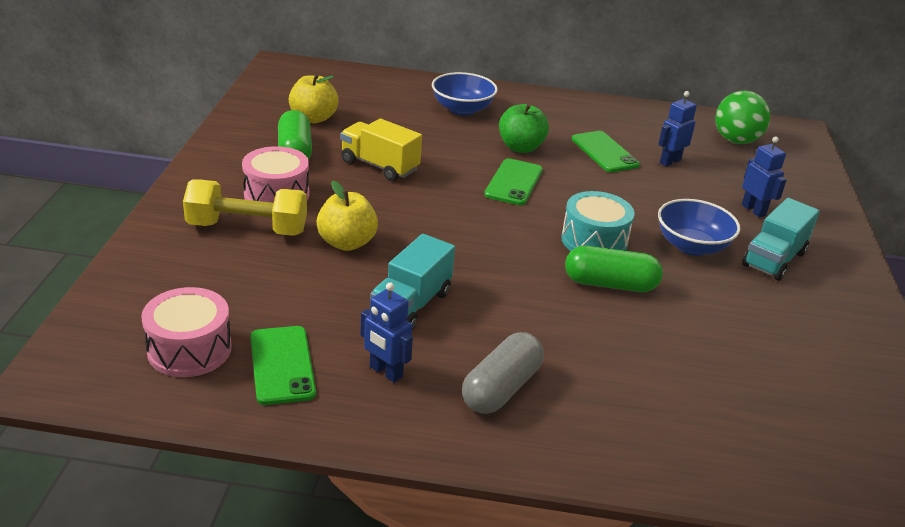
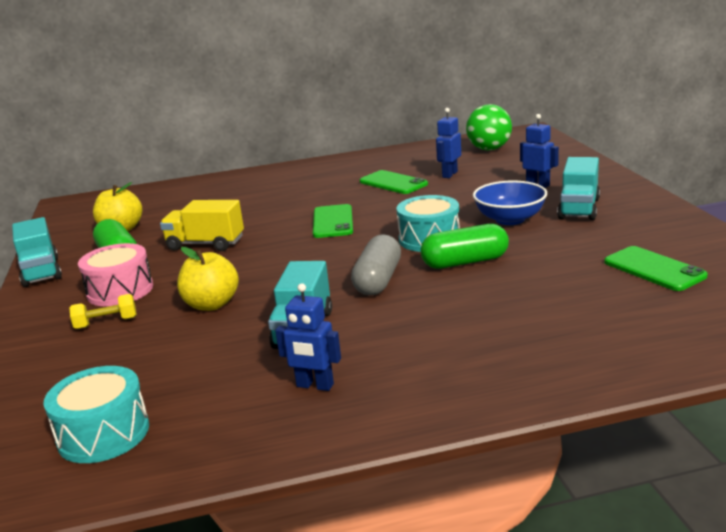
camera: 15 degrees left, 10 degrees down
pink drum [141,287,232,377] -> turquoise drum [43,366,149,463]
yellow dumbbell [183,179,307,236] -> yellow dumbbell [69,294,137,329], size x0.52
green phone [250,326,316,405] -> green phone moved to [604,246,708,291]
blue bowl [432,72,498,116] -> none
grey capsule [462,332,544,414] -> grey capsule moved to [351,234,401,295]
green apple [499,104,549,153] -> none
none -> turquoise truck [12,217,62,287]

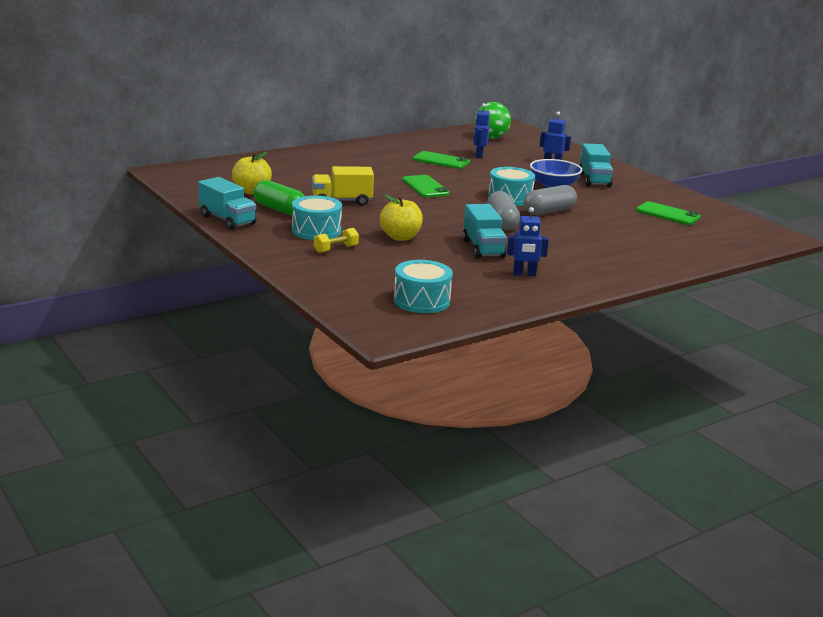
camera: 25 degrees left, 0 degrees up
pink drum [78,243,153,306] -> turquoise drum [292,196,342,240]
green capsule [420,224,509,269] -> grey capsule [524,185,577,215]

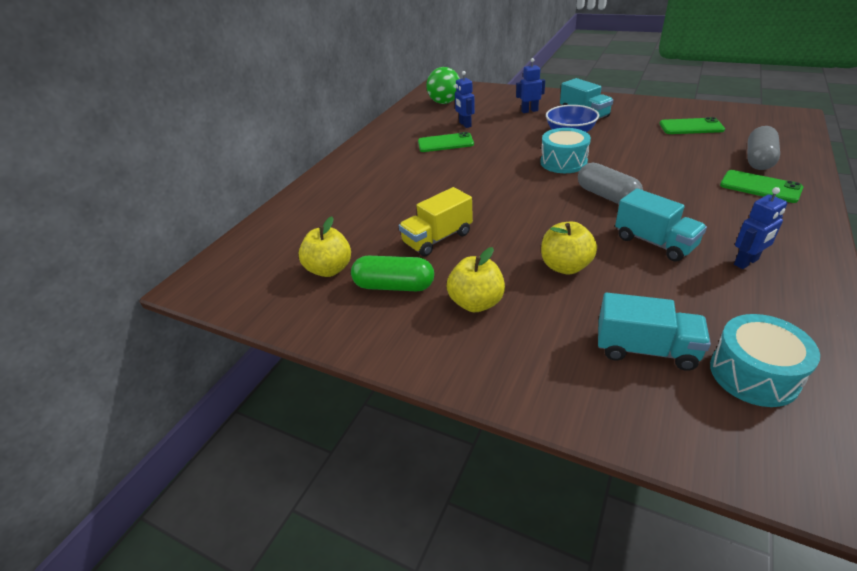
camera: 25 degrees left, 15 degrees up
turquoise truck [198,177,256,230] -> turquoise truck moved to [598,293,711,371]
turquoise drum [292,196,342,240] -> yellow apple [447,247,505,312]
yellow dumbbell [314,228,359,253] -> none
green phone [402,175,450,197] -> green phone moved to [720,170,803,203]
grey capsule [524,185,577,215] -> grey capsule moved to [747,126,780,170]

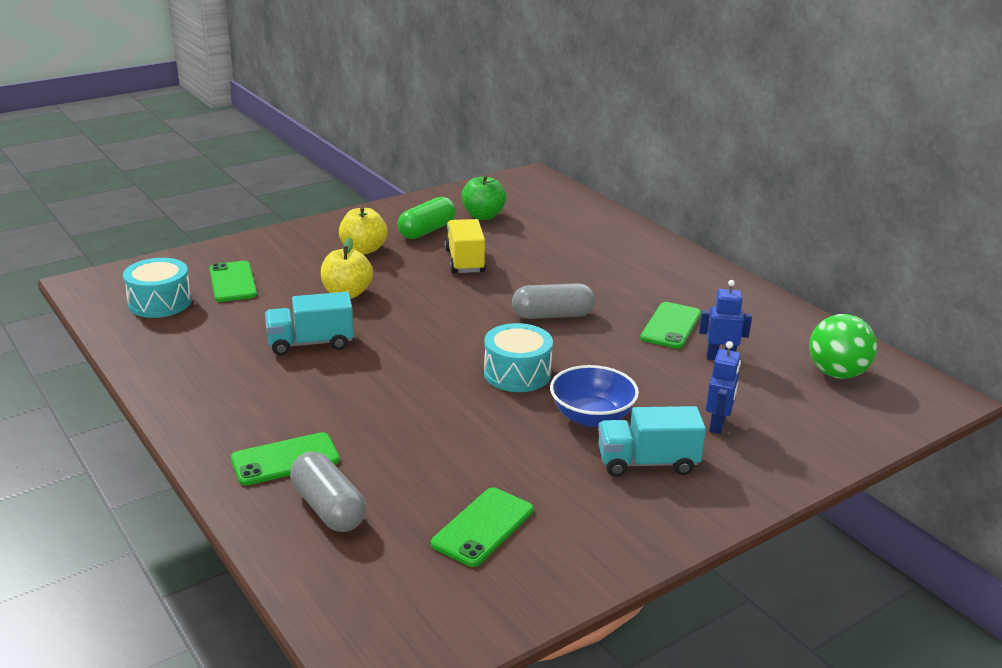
camera: 115 degrees right, 10 degrees down
yellow apple [299,217,351,277] -> green apple [461,175,506,220]
grey capsule [578,163,643,204] -> grey capsule moved to [512,283,595,319]
turquoise truck [598,293,711,371] -> green phone [209,261,257,302]
blue robot [734,187,787,269] -> none

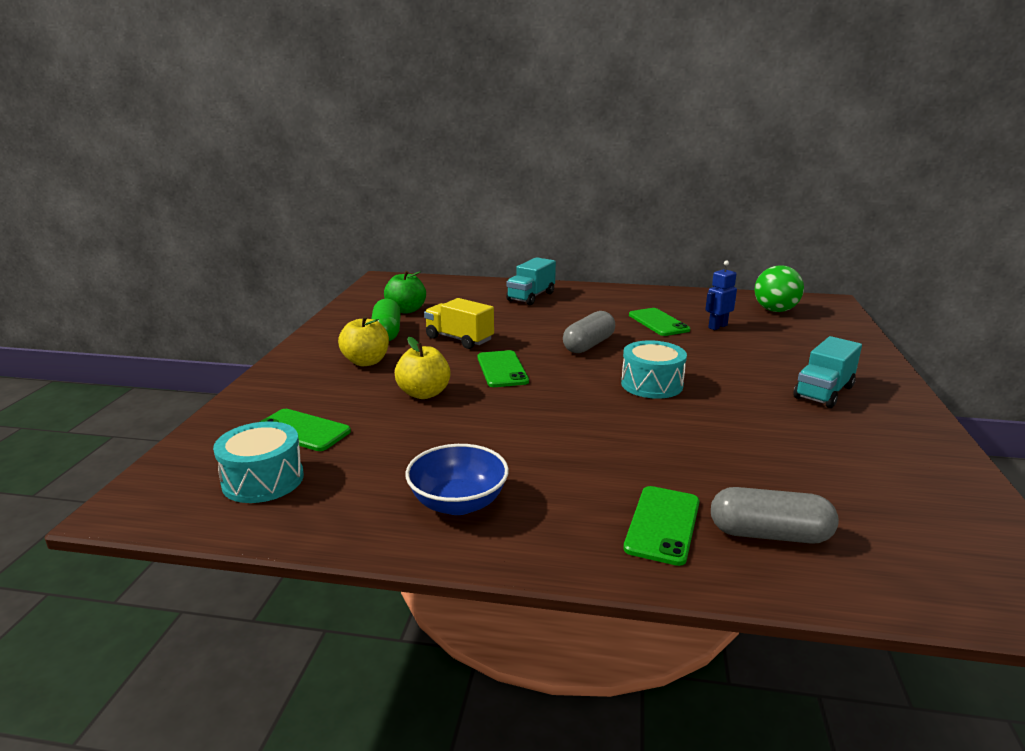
camera: 45 degrees left, 5 degrees down
turquoise truck [265,292,354,355] -> turquoise truck moved to [506,257,556,305]
green phone [431,487,534,567] -> green phone moved to [478,350,529,387]
blue bowl [550,365,639,427] -> blue bowl moved to [405,444,509,515]
blue robot [706,341,741,434] -> none

